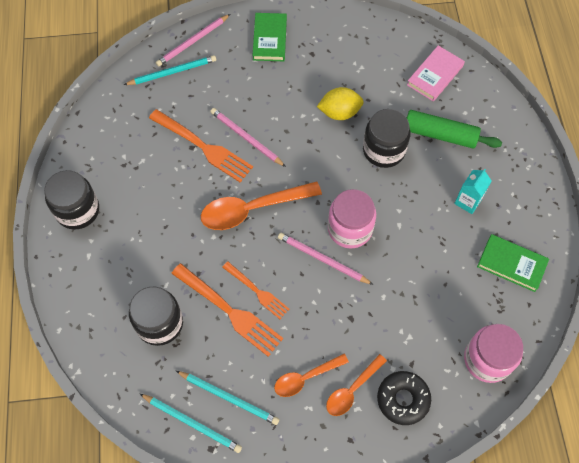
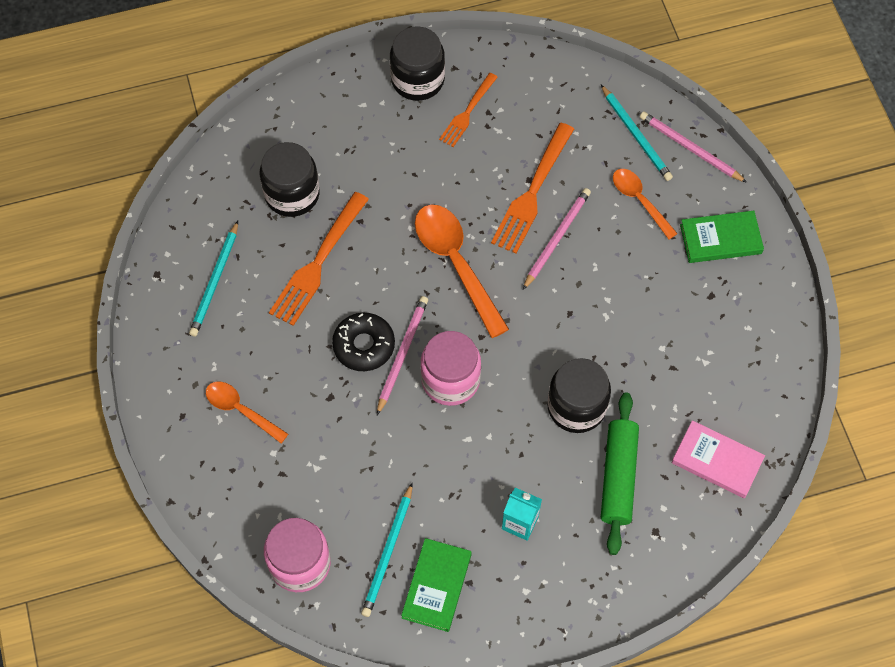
camera: 80 degrees right, 0 degrees up
turquoise pencil [140,394,242,453] -> turquoise pencil moved to [361,483,412,617]
orange fork [222,261,289,319] -> orange fork moved to [439,73,498,147]
orange spoon [274,354,349,397] -> orange spoon moved to [613,169,678,239]
yellow lemon [317,87,364,120] -> none
black donut [377,371,431,425] -> black donut moved to [332,313,395,371]

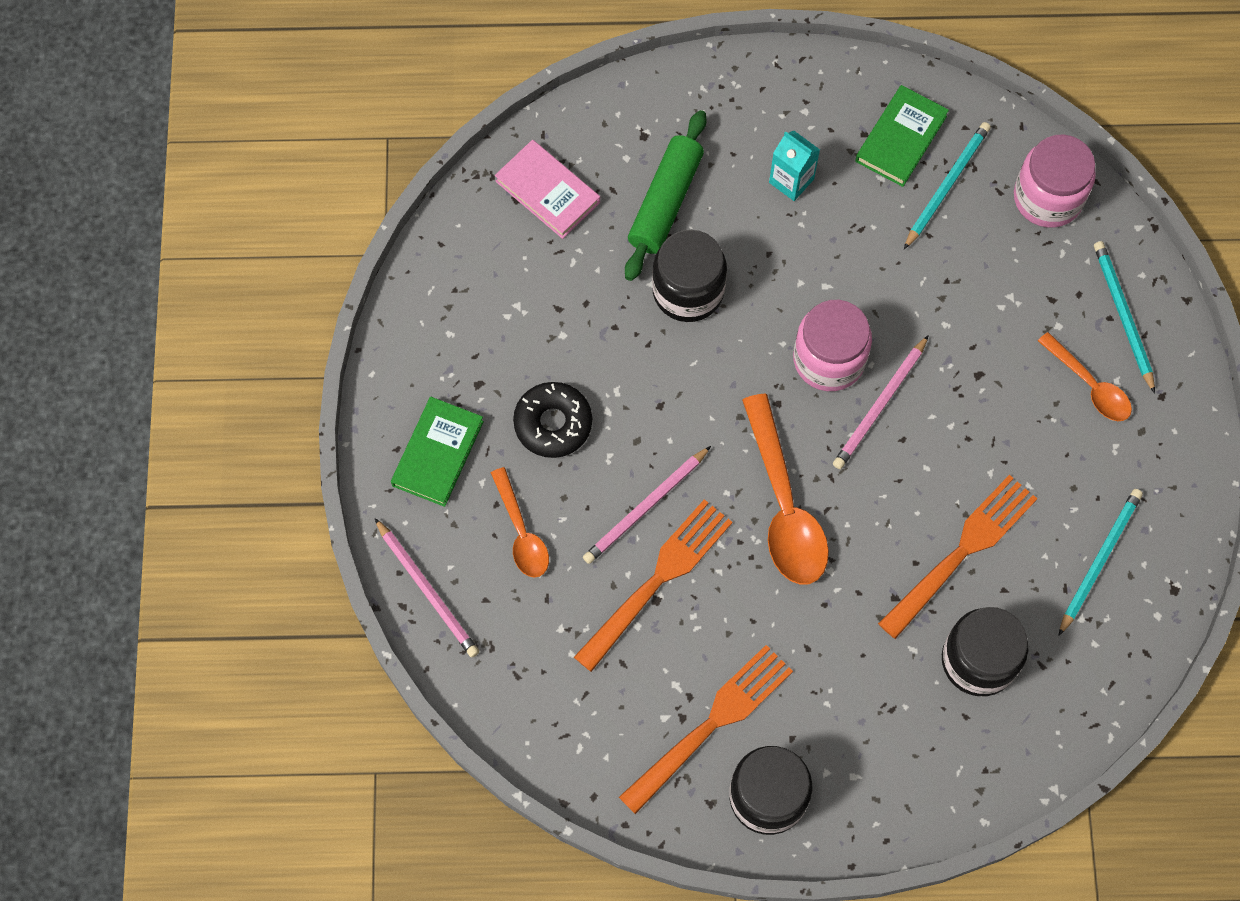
camera: 165 degrees left, 5 degrees up
black donut [332,313,395,371] -> black donut moved to [513,382,592,458]
orange fork [439,73,498,147] -> orange fork [619,645,793,814], size x1.62
turquoise pencil [601,85,673,181] -> turquoise pencil moved to [1094,241,1155,393]
green book [680,211,764,263] -> green book turned 75 degrees counterclockwise [391,397,484,507]

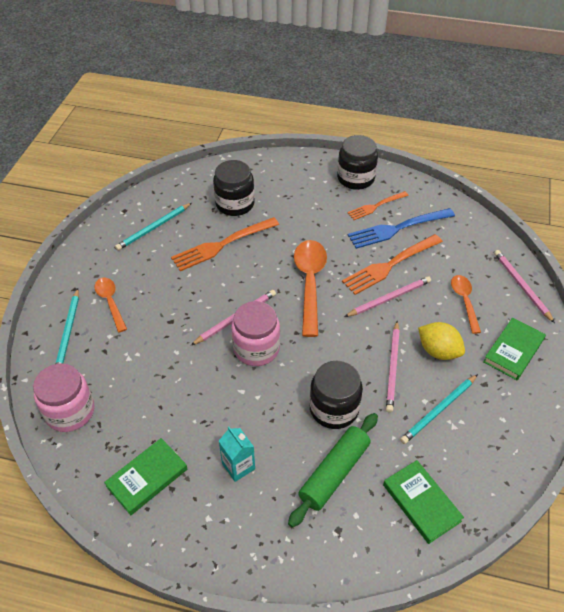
camera: 165 degrees left, 20 degrees down
pink book [495,140,600,239] -> green book [383,460,464,544]
black donut [513,382,592,458] -> yellow lemon [418,322,465,360]
orange fork [619,645,793,814] -> orange fork [347,191,409,220], size x0.62
turquoise pencil [904,122,991,249] -> turquoise pencil moved to [400,374,478,444]
none -> blue fork [348,208,455,249]
none -> pink pencil [386,321,400,413]

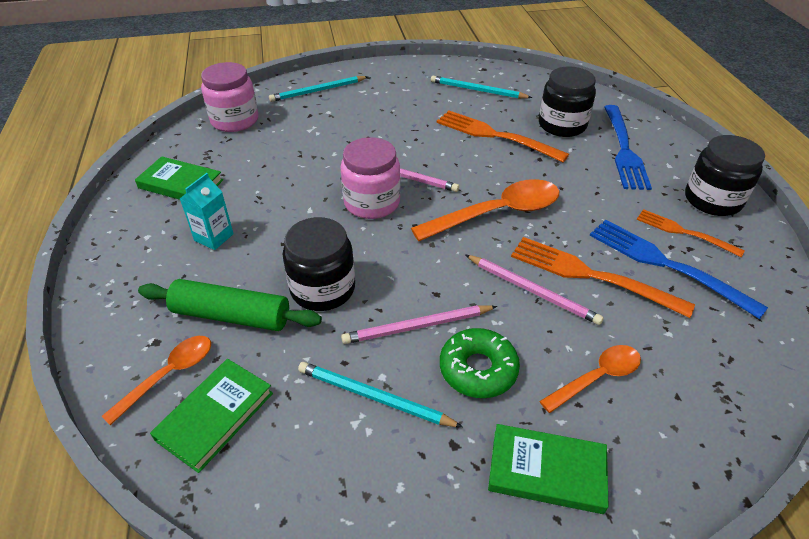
camera: 65 degrees right, 5 degrees down
orange spoon [94,277,127,333] -> orange spoon moved to [101,336,211,425]
yellow lemon [418,322,465,360] -> green donut [440,328,520,398]
pink pencil [494,250,555,323] -> none
none -> blue fork [604,105,652,190]

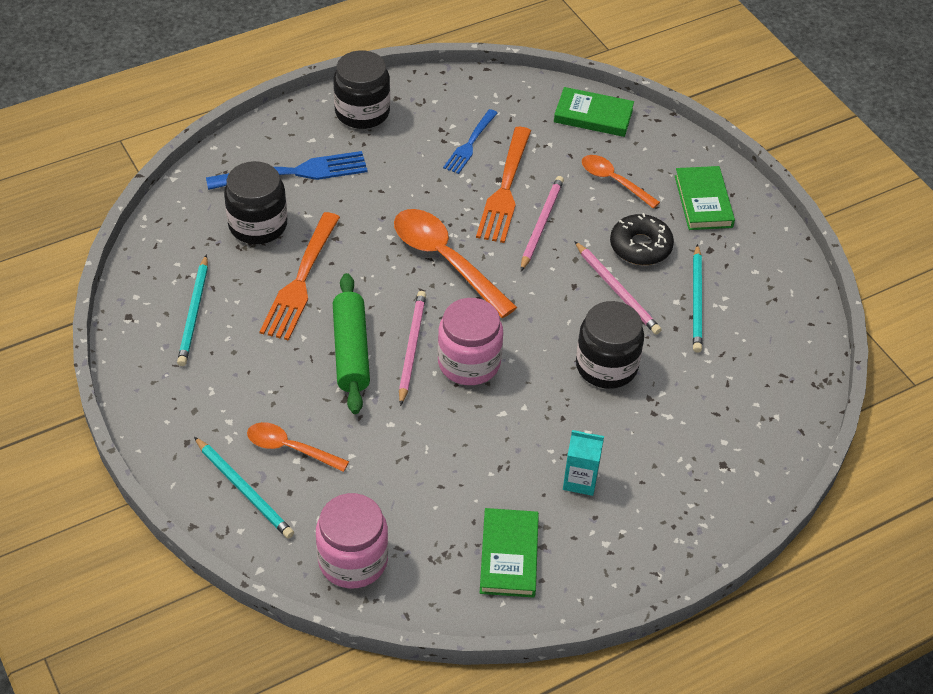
camera: 110 degrees left, 5 degrees up
orange spoon [101,336,211,425] -> orange spoon moved to [247,422,349,472]
green rolling pin [138,279,322,331] -> green rolling pin moved to [333,273,370,414]
green book [150,359,273,473] -> green book moved to [554,87,634,137]
green donut [440,328,520,398] -> black donut [610,213,674,265]
blue fork [590,220,768,319] -> blue fork [443,109,497,174], size x0.62
orange fork [636,209,745,257] -> none

